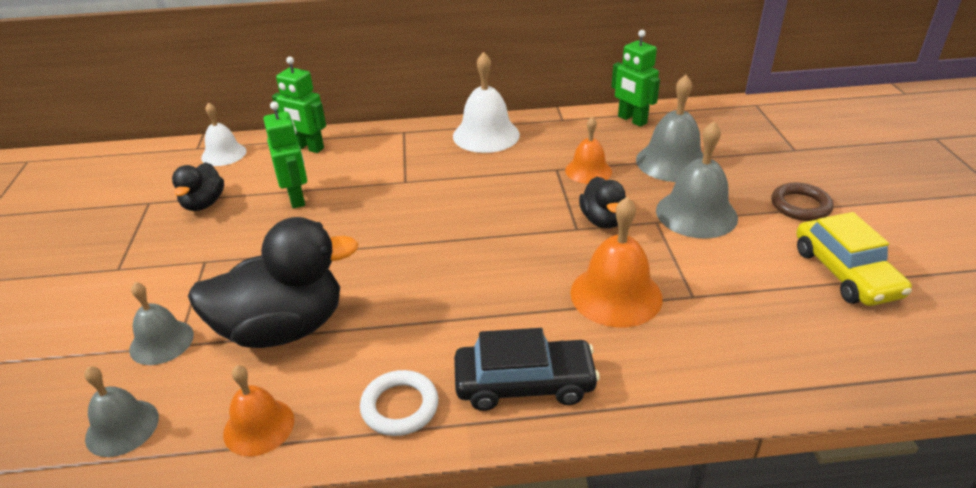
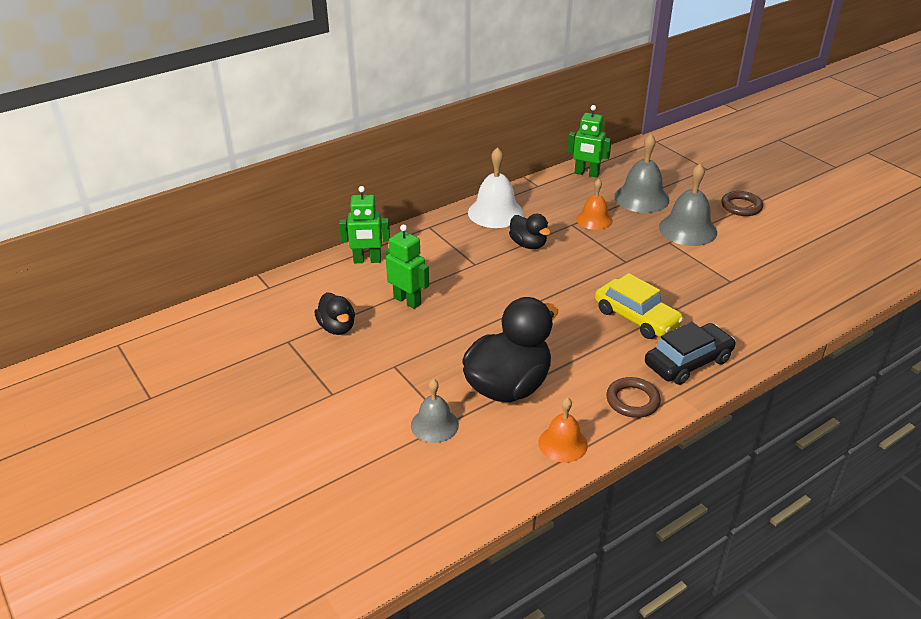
camera: 30 degrees left, 0 degrees up
grey bell [84,366,159,457] -> none
white bell [201,102,246,166] -> none
white ring [360,370,438,436] -> brown ring [606,377,661,418]
orange bell [570,197,663,328] -> none
black duck [579,177,626,228] -> black duck moved to [509,214,551,249]
yellow car [796,212,912,306] -> yellow car moved to [595,273,684,339]

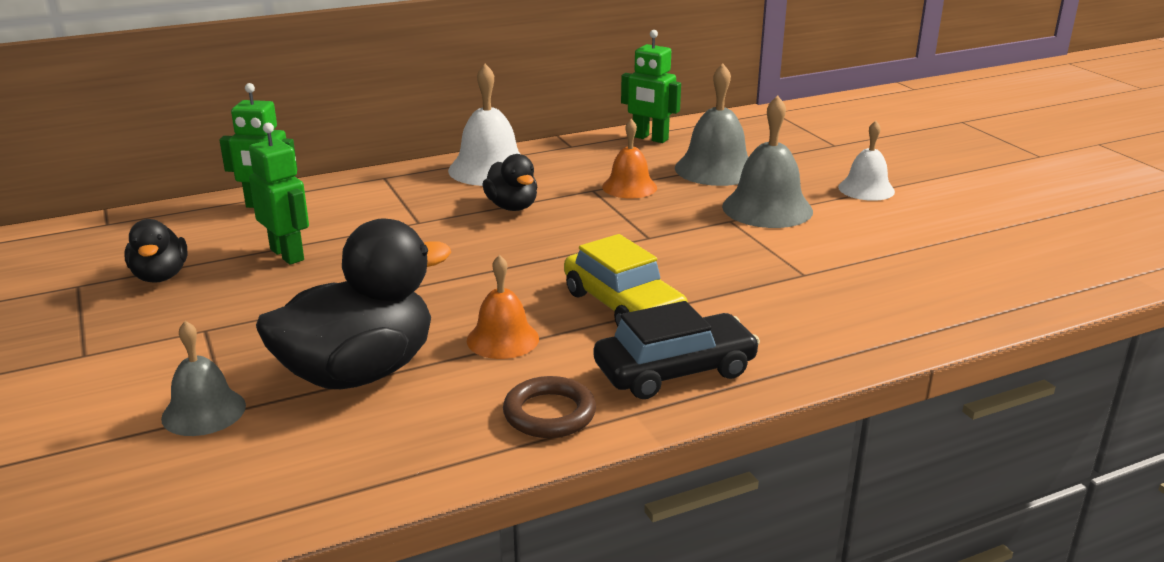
camera: 10 degrees right, 10 degrees down
orange bell [538,397,588,463] -> orange bell moved to [467,255,539,359]
brown ring [721,191,763,216] -> white bell [838,121,895,201]

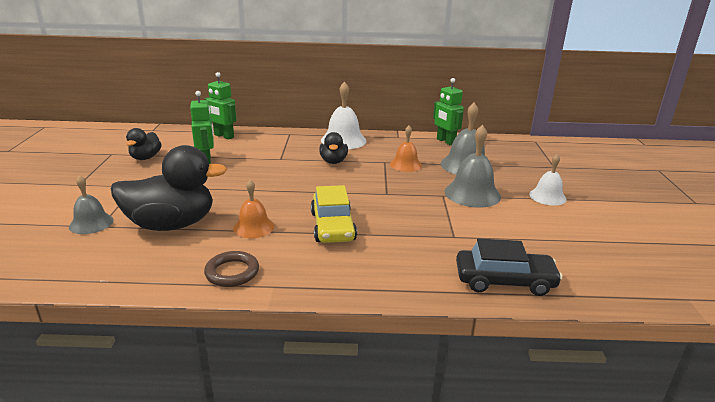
camera: 25 degrees right, 0 degrees up
black car [594,301,760,399] -> black car moved to [456,238,563,296]

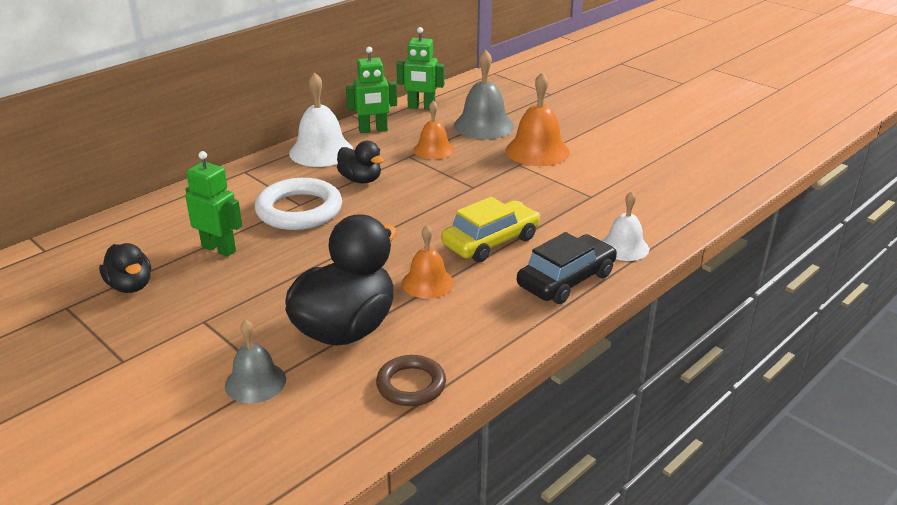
camera: 45 degrees left, 5 degrees up
brown ring [204,251,259,287] -> brown ring moved to [376,355,446,406]
green robot [205,72,237,139] -> green robot moved to [346,47,397,133]
yellow car [311,185,357,243] -> yellow car turned 75 degrees counterclockwise [441,197,540,262]
grey bell [445,125,501,208] -> orange bell [506,72,570,166]
black car [456,238,563,296] -> black car moved to [517,232,617,304]
white bell [529,154,567,206] -> white bell moved to [601,191,649,261]
none -> white ring [255,178,342,230]

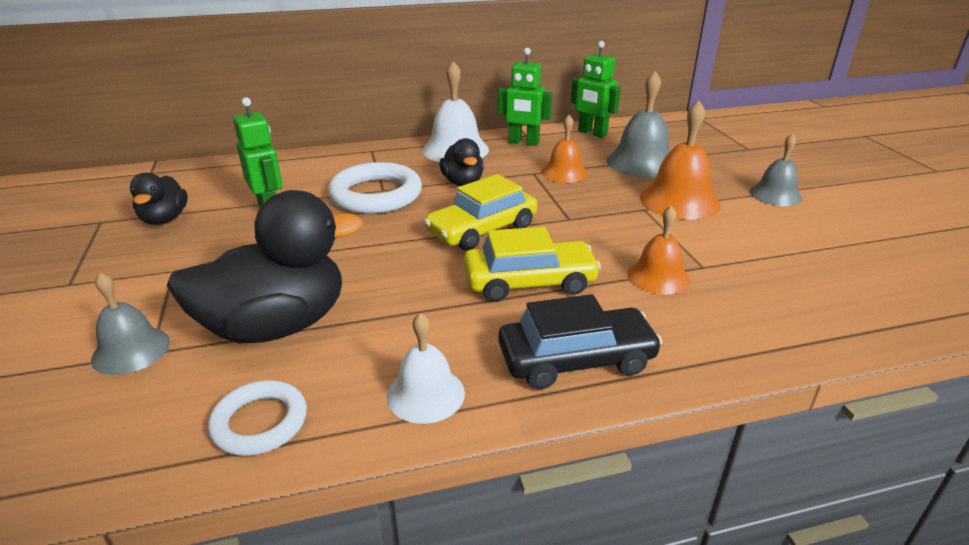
camera: 30 degrees right, 0 degrees up
brown ring [376,355,446,406] -> white ring [208,380,307,456]
orange bell [402,225,454,298] -> orange bell moved to [627,205,690,294]
white bell [601,191,649,261] -> white bell moved to [387,313,465,424]
none -> yellow car [424,174,537,251]
none -> grey bell [750,134,802,206]

